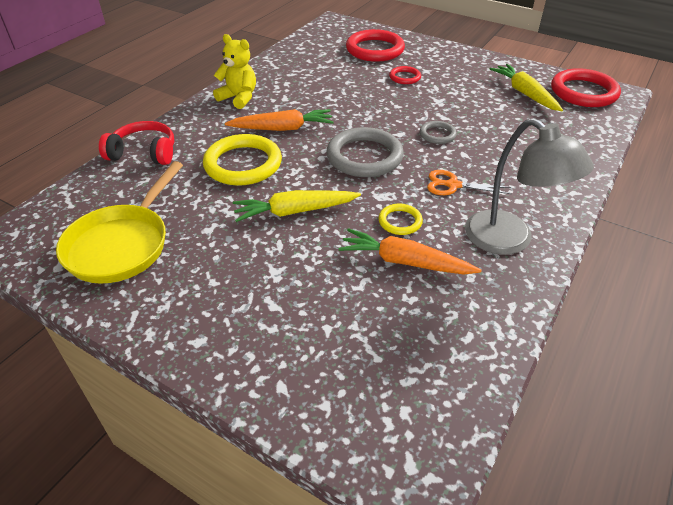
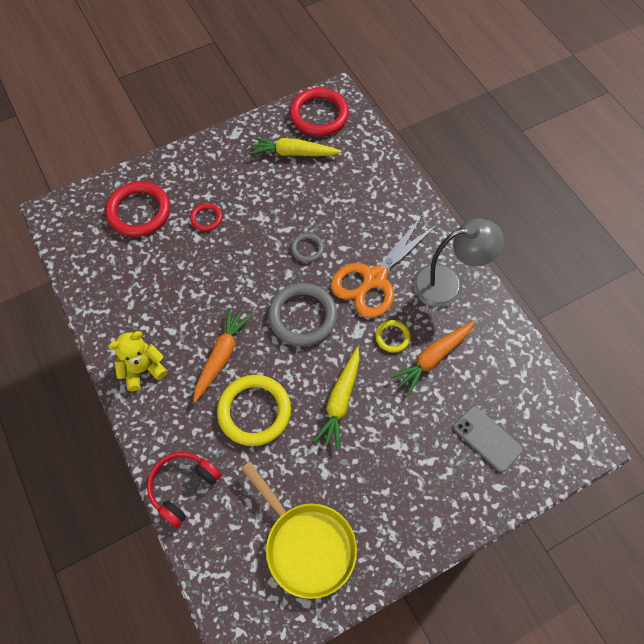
camera: 60 degrees left, 20 degrees up
orange scissors [427,170,512,195] -> orange scissors [331,215,438,318], size x1.97
none -> grey phone [453,406,523,472]

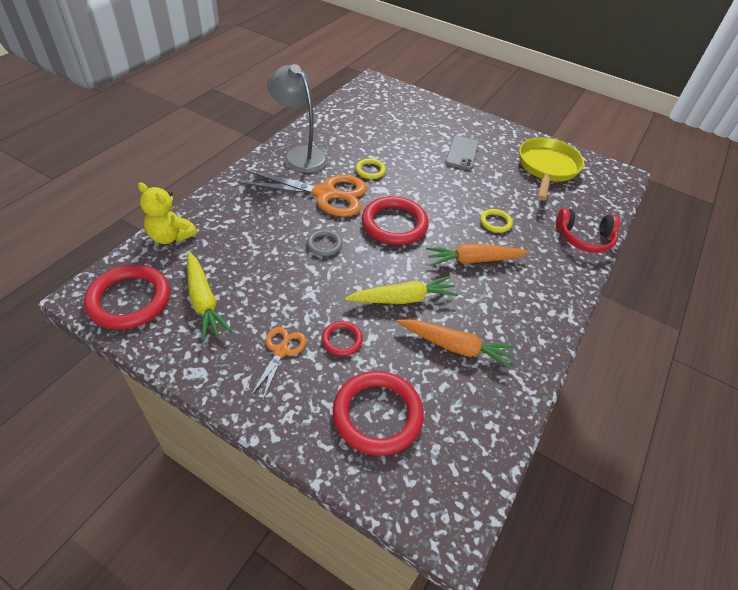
camera: 125 degrees left, 15 degrees down
yellow teddy bear [108,331,167,391] -> yellow teddy bear moved to [138,183,197,244]
yellow ring [217,375,291,446] -> yellow ring [480,209,513,233], size x0.50
grey ring [268,283,338,346] -> red ring [362,196,429,245]
yellow carrot [313,347,360,449] -> yellow carrot moved to [345,276,458,304]
orange carrot [391,321,475,395] -> orange carrot moved to [396,319,516,369]
grey phone [453,406,523,472] -> grey phone moved to [445,136,479,170]
none -> orange scissors [250,327,306,400]

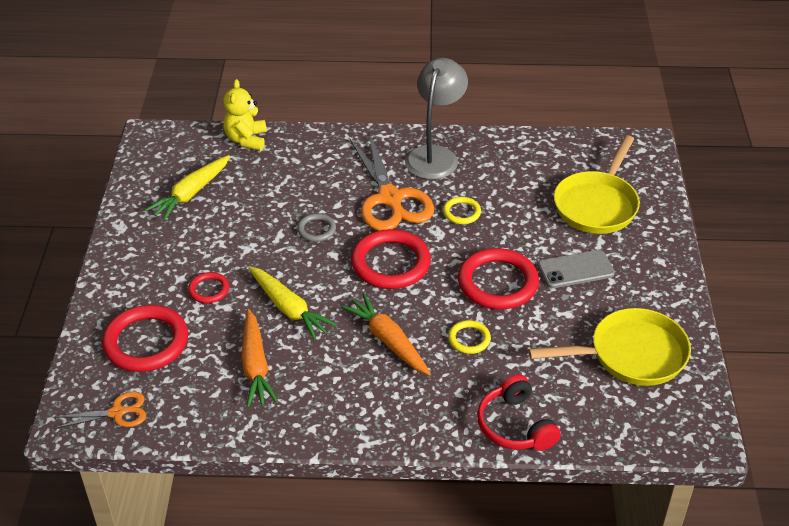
camera: 65 degrees right, 5 degrees down
red ring [84,265,170,329] -> red ring moved to [458,248,539,309]
orange scissors [250,327,306,400] -> orange scissors moved to [53,391,146,429]
none -> yellow pan [554,135,640,234]

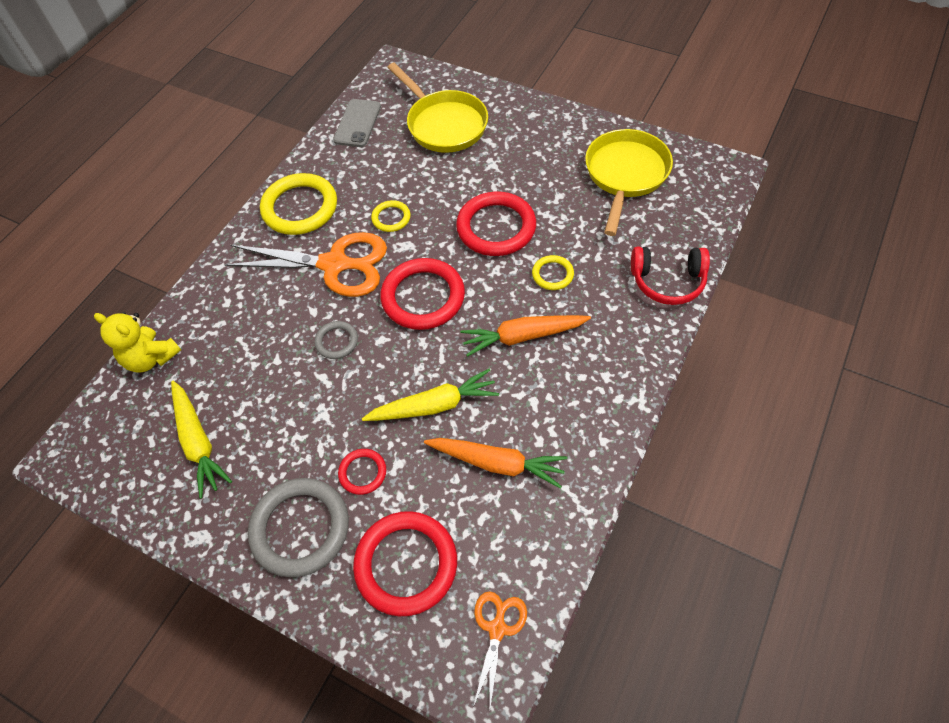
camera: 60 degrees left, 15 degrees up
grey lamp [405,58,468,180] -> yellow ring [260,173,337,235]
grey phone [538,250,615,288] -> grey phone moved to [333,99,381,147]
none -> grey ring [248,478,349,577]

